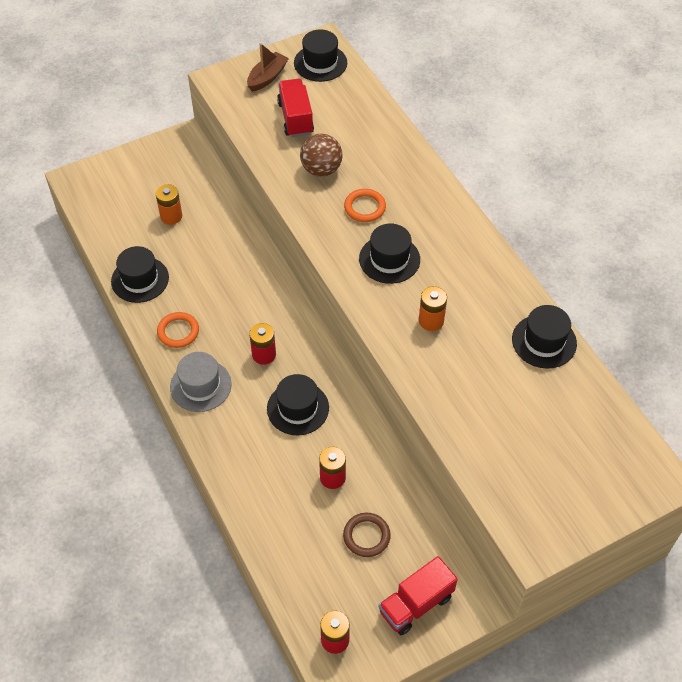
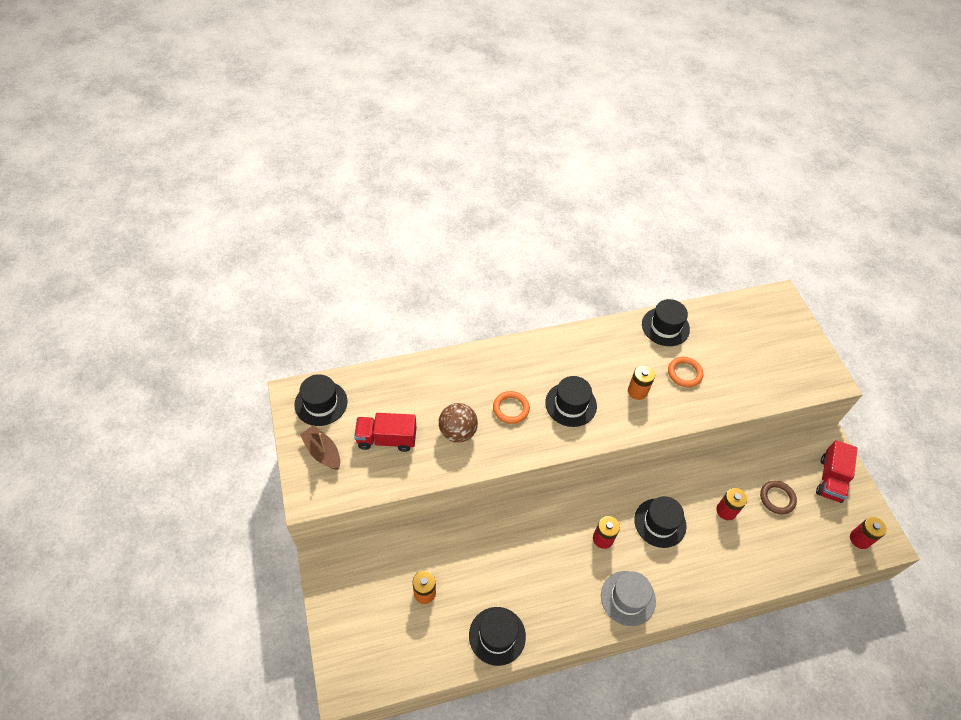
camera: 80 degrees left, 0 degrees up
orange ring [157,312,199,348] -> orange ring moved to [668,357,703,387]
red truck [379,556,458,635] -> red truck turned 45 degrees clockwise [816,440,858,503]

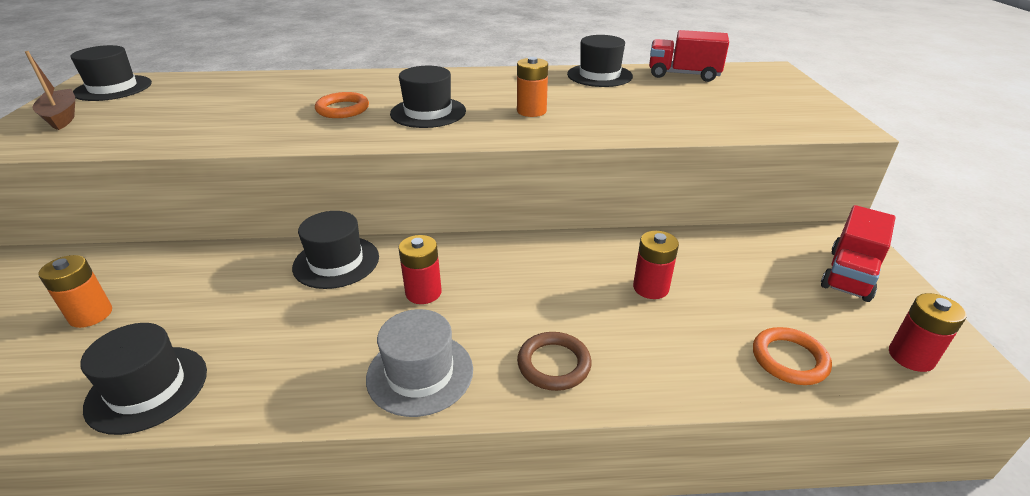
camera: 15 degrees right, 20 degrees down
red truck [354,413,416,452] -> red truck moved to [649,30,729,82]
brown ball [439,403,478,442] -> none
black hat [634,496,687,548] -> black hat moved to [292,211,379,289]
orange ring [668,357,703,387] -> orange ring moved to [753,327,832,385]
brown ring [760,481,797,514] -> brown ring moved to [517,332,592,391]

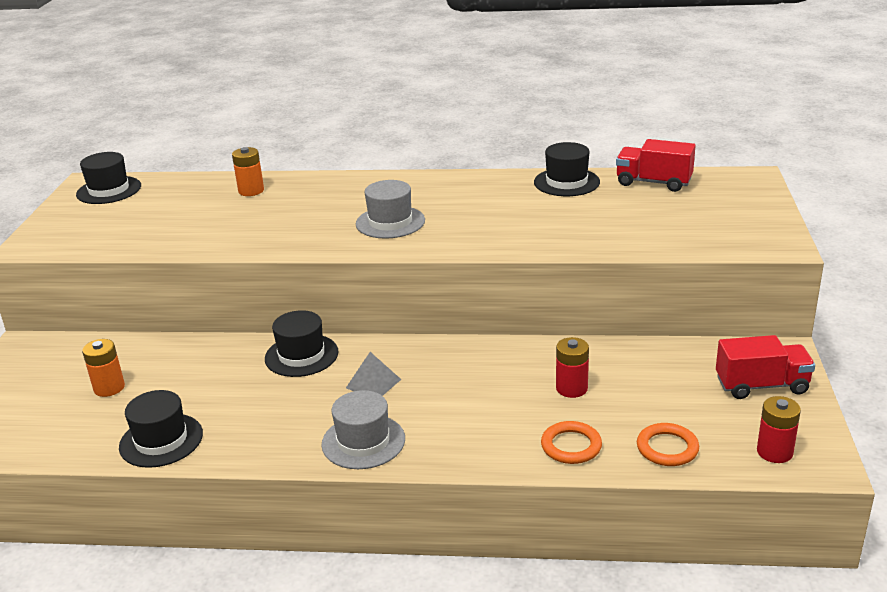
camera: 10 degrees right, 5 degrees down
brown boat [25,51,75,130] -> none
orange ring [315,92,369,118] -> orange ring moved to [541,421,602,464]
black hat [390,66,466,128] -> grey hat [356,180,425,239]
red battery [399,235,442,304] -> grey pyramid [346,352,401,396]
orange battery [517,57,548,117] -> orange battery moved to [232,147,264,196]
brown ring [517,332,592,391] -> none
red truck [821,205,896,302] -> red truck turned 135 degrees counterclockwise [716,335,815,399]

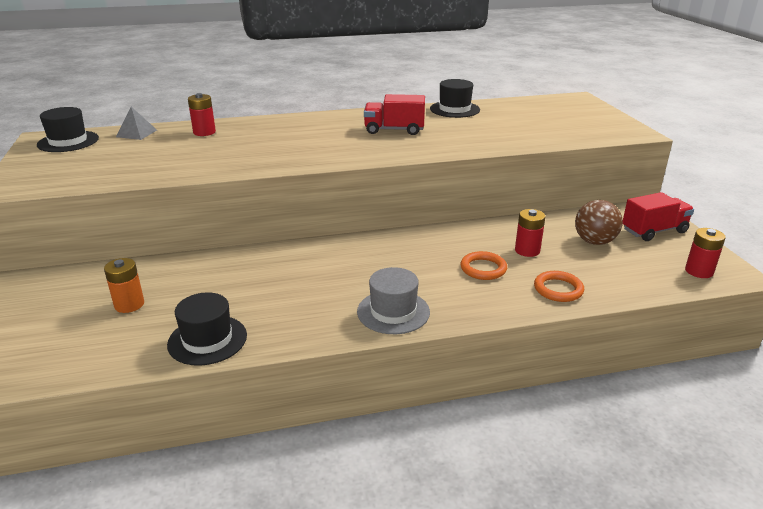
camera: 20 degrees left, 0 degrees up
orange battery [232,147,264,196] -> red battery [188,93,216,136]
black hat [265,310,338,377] -> none
grey pyramid [346,352,401,396] -> grey pyramid moved to [116,107,157,140]
grey hat [356,180,425,239] -> none
red truck [616,139,696,192] -> red truck moved to [364,94,425,135]
orange ring [637,423,699,466] -> orange ring moved to [460,251,507,280]
none -> brown ball [575,200,623,245]

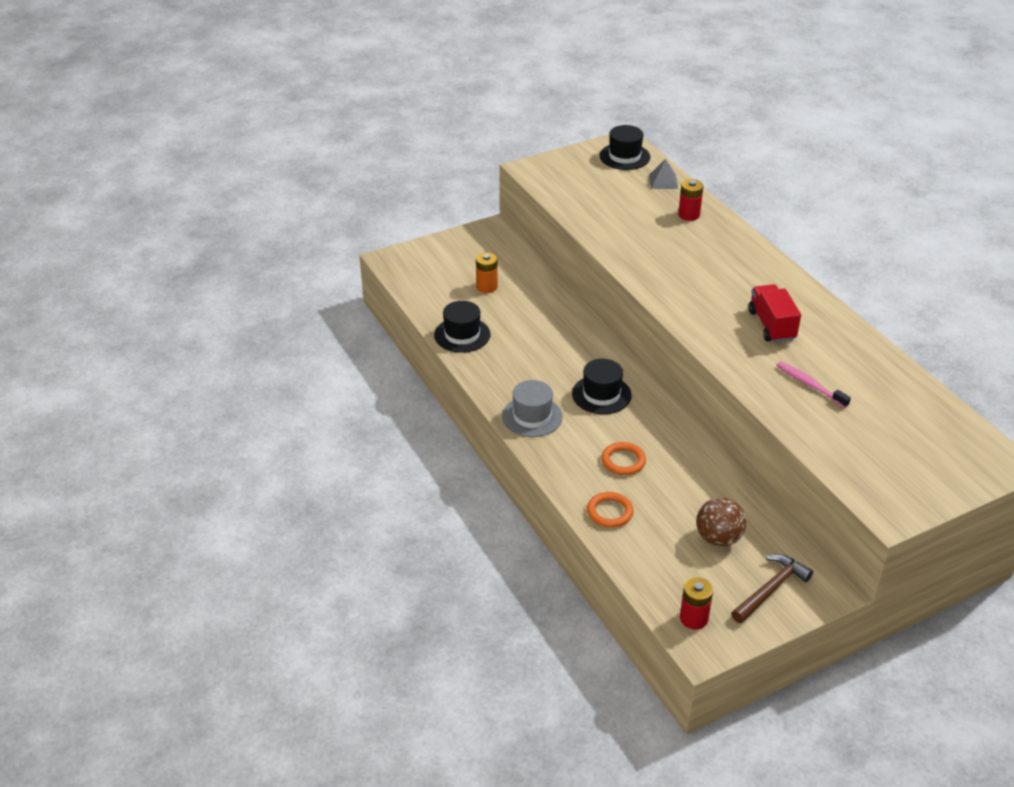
camera: 75 degrees right, 10 degrees up
black hat [430,79,480,118] -> black hat moved to [572,359,632,414]
red battery [515,209,545,257] -> none
red truck [623,192,694,241] -> brown hammer [731,554,813,623]
none -> pink toothbrush [776,361,851,408]

